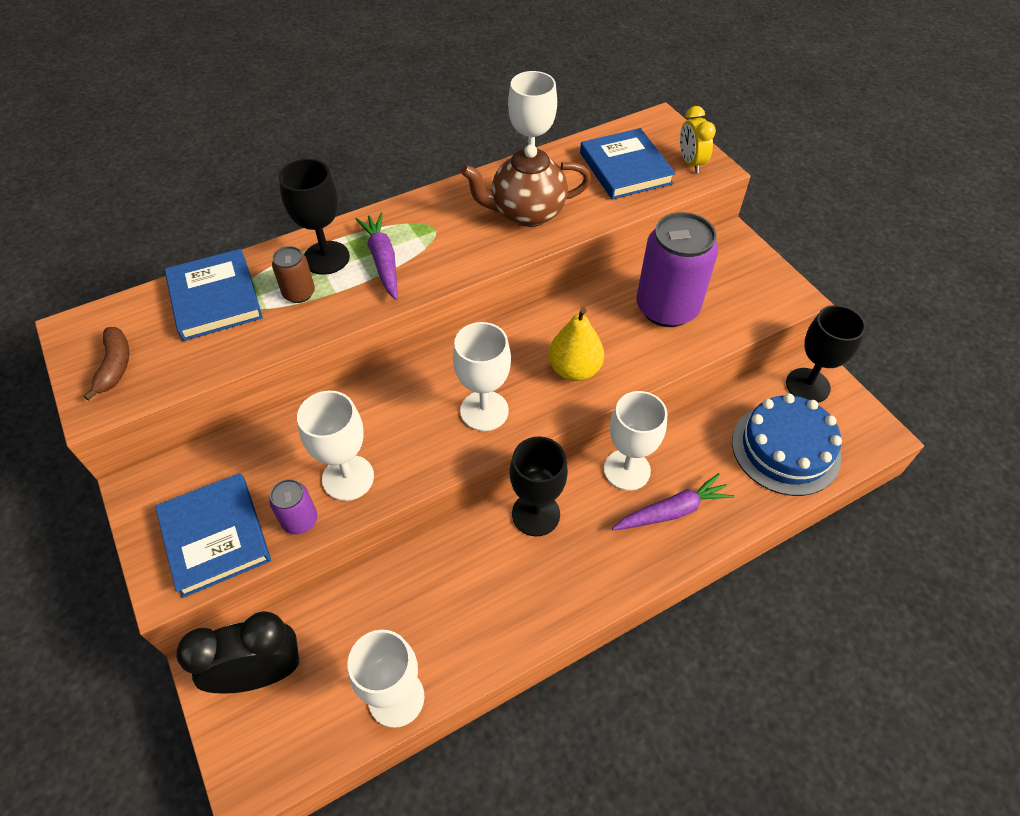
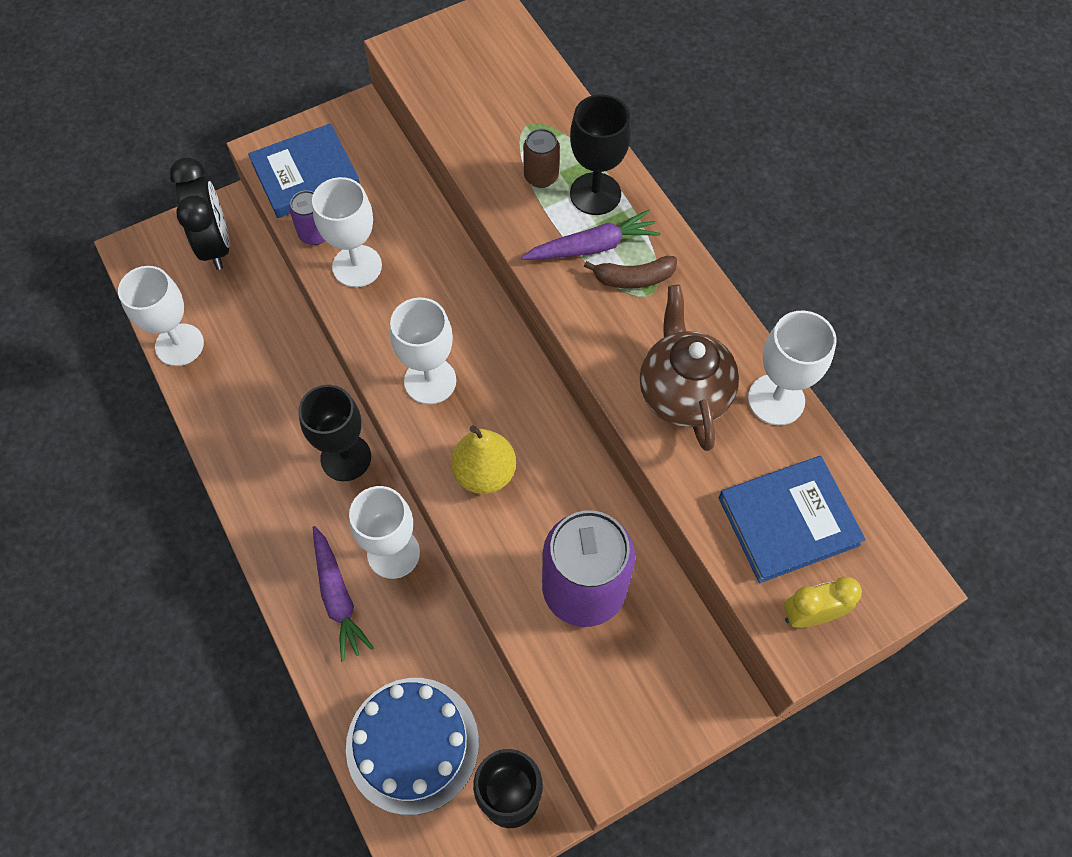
camera: 90 degrees right, 10 degrees up
brown banana [83,327,129,401] -> brown banana moved to [584,256,677,289]
blue book [165,249,263,341] -> none

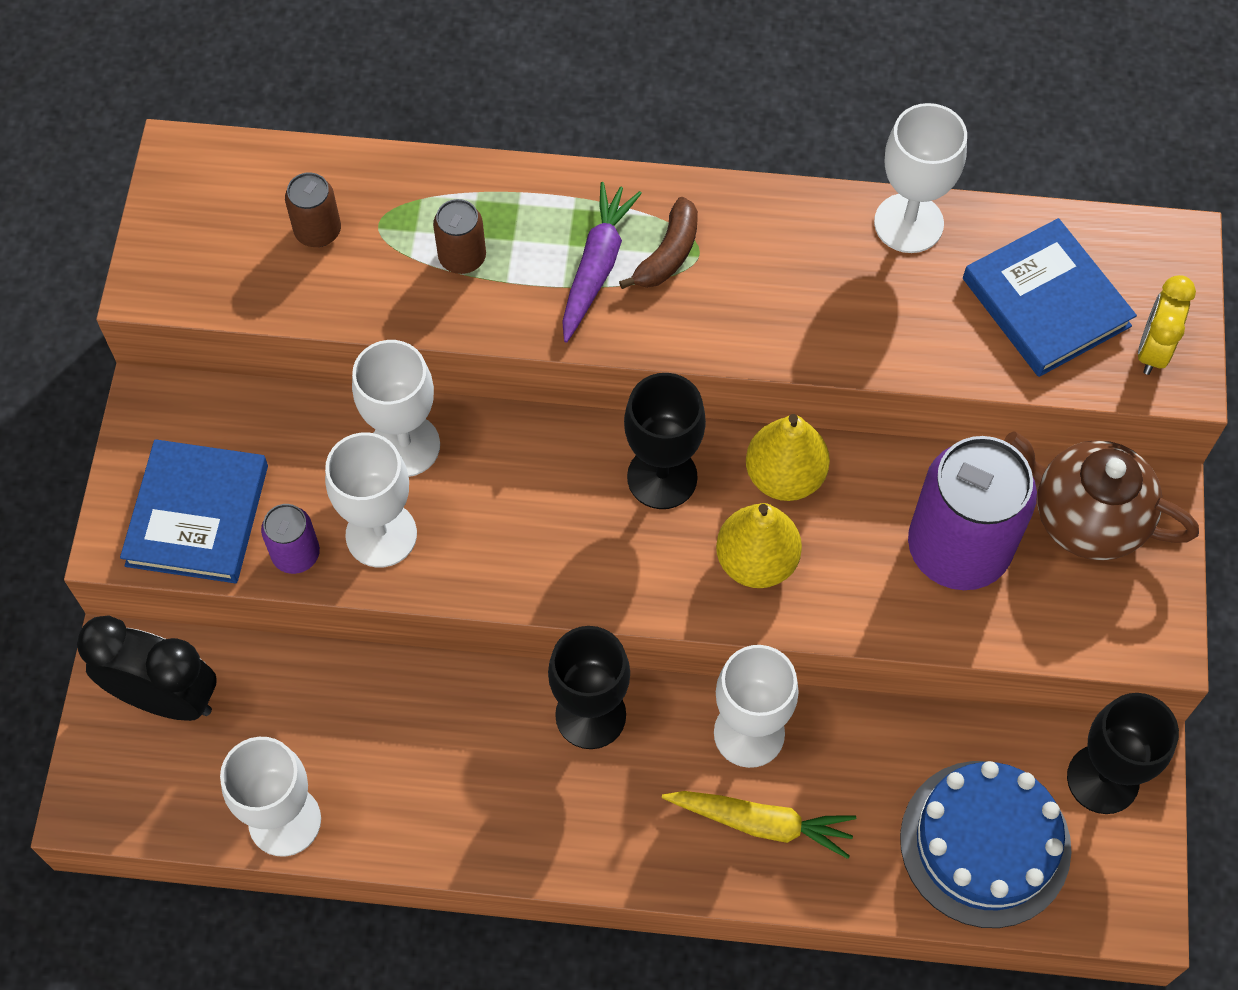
camera: 55 degrees left, 0 degrees up
purple carrot [313,526,374,662] -> yellow carrot [662,791,856,859]
white goblet [390,298,456,404] -> white goblet moved to [352,340,440,477]
black goblet [570,94,631,215] -> black goblet moved to [624,373,706,509]
brown teapot [640,285,739,451] -> brown teapot moved to [1004,431,1199,561]
blue book [719,456,866,583] -> blue book turned 45 degrees counterclockwise [963,218,1137,377]
none -> brown can [285,172,341,247]
none -> yellow pear [746,414,830,501]

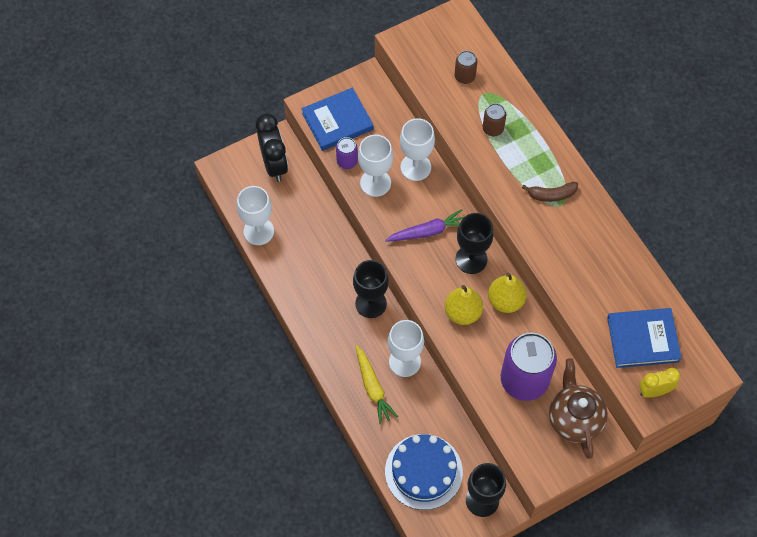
camera: 55 degrees right, 0 degrees up
purple carrot [562,182,642,342] -> purple carrot moved to [385,209,464,242]
white goblet [874,103,967,253] -> none
blue book [963,218,1137,377] -> blue book turned 60 degrees clockwise [607,308,682,368]

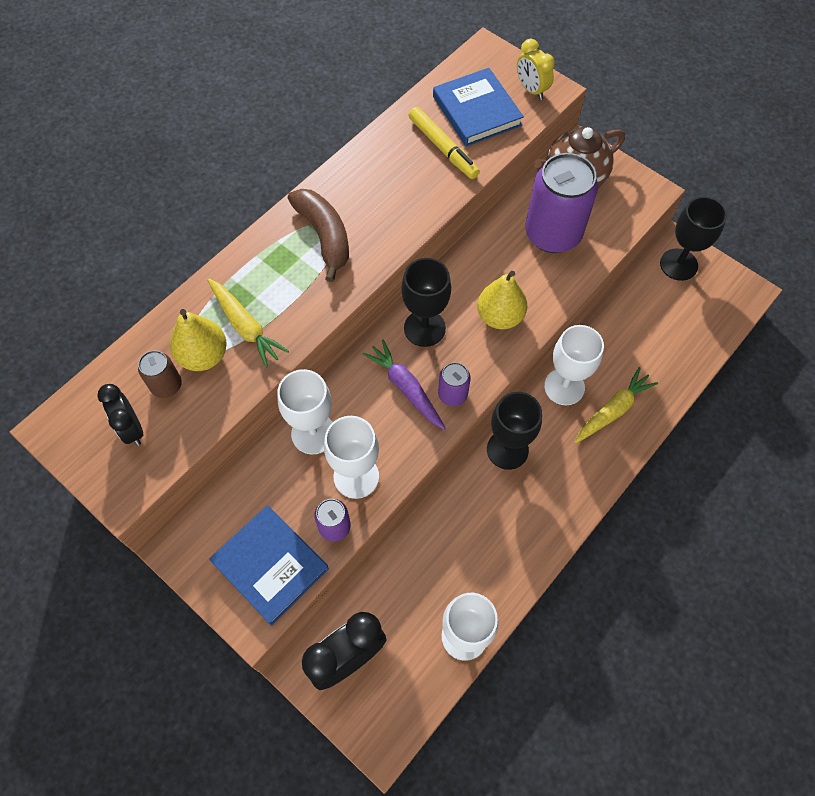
camera: 110 degrees left, 0 degrees up
blue cake [385,434,463,510] -> none
brown can [483,103,506,136] -> yellow carrot [207,278,289,368]
yellow pear [488,273,527,313] -> yellow pear moved to [170,309,227,371]
brown banana [522,182,578,202] -> brown banana [288,189,349,282], size x1.53
none -> black clock [97,384,143,446]
none -> yellow marker [408,107,480,179]
none -> purple can [438,362,471,406]

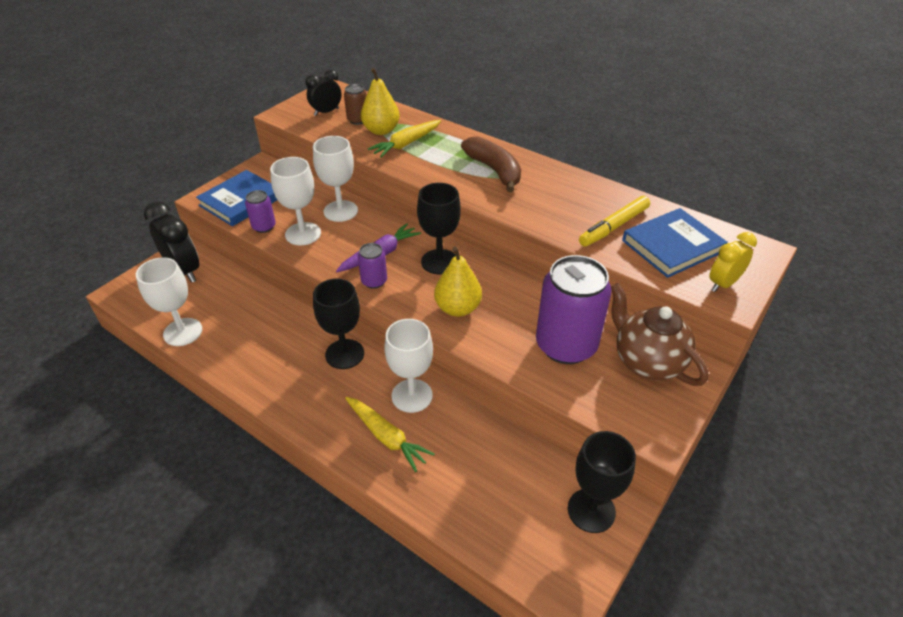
camera: 85 degrees right, 20 degrees down
brown banana [288,189,349,282] -> brown banana turned 90 degrees counterclockwise [461,136,521,192]

